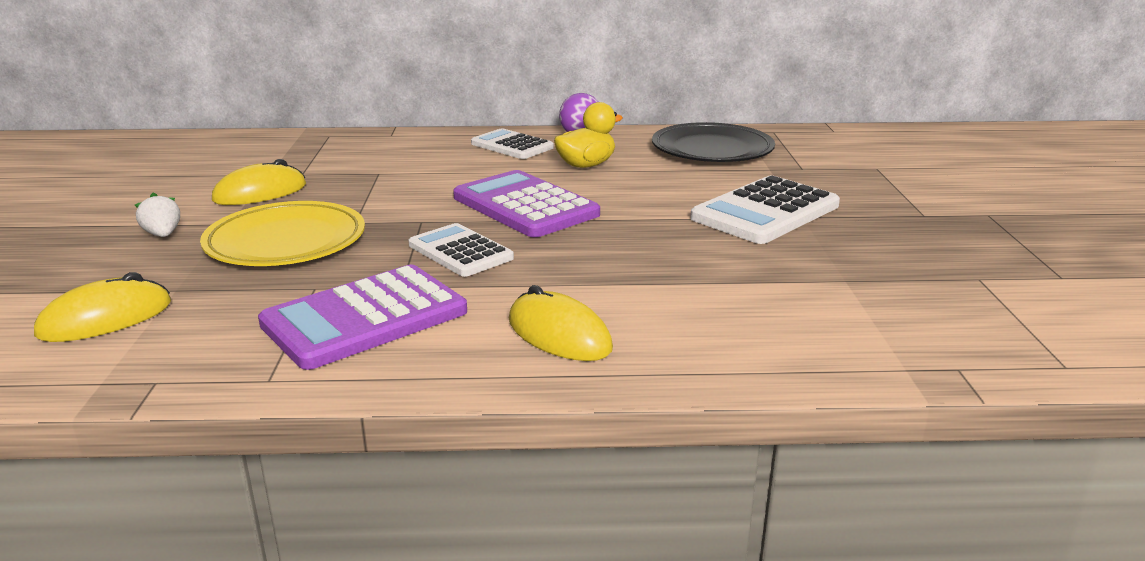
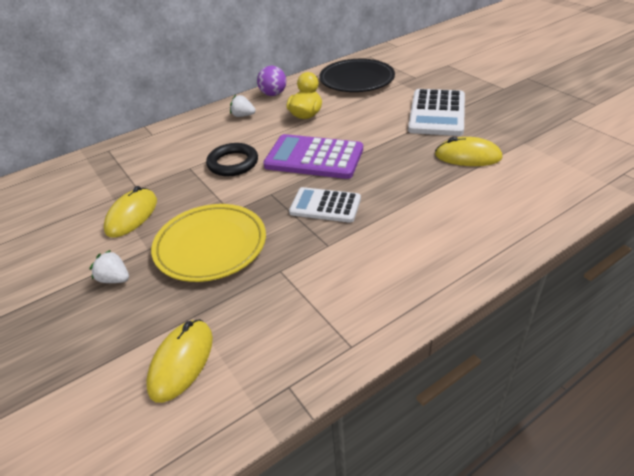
camera: 30 degrees left, 15 degrees up
purple calculator [258,265,467,370] -> none
white calculator [471,128,554,159] -> white strawberry [230,95,256,117]
yellow mouse [509,285,613,361] -> yellow mouse moved to [435,137,503,166]
none -> black ring [206,143,258,176]

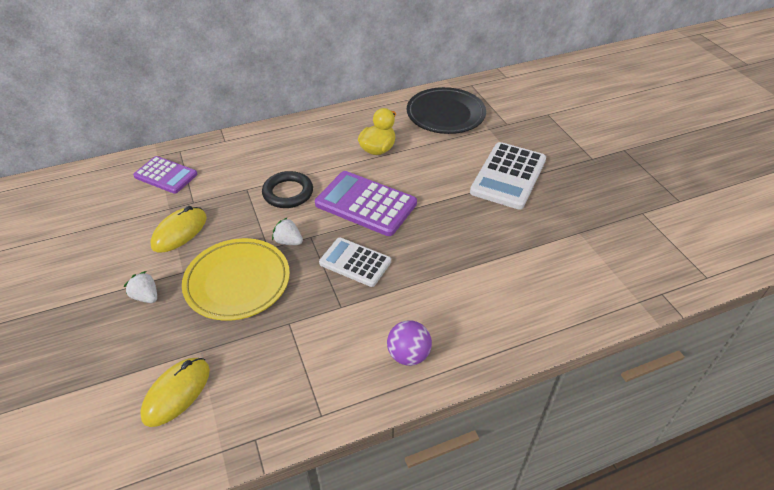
camera: 10 degrees right, 5 degrees up
white strawberry [230,95,256,117] -> white strawberry moved to [272,217,303,245]
purple ball [257,66,286,96] -> purple ball moved to [387,320,432,366]
yellow mouse [435,137,503,166] -> none
none -> purple calculator [133,156,198,194]

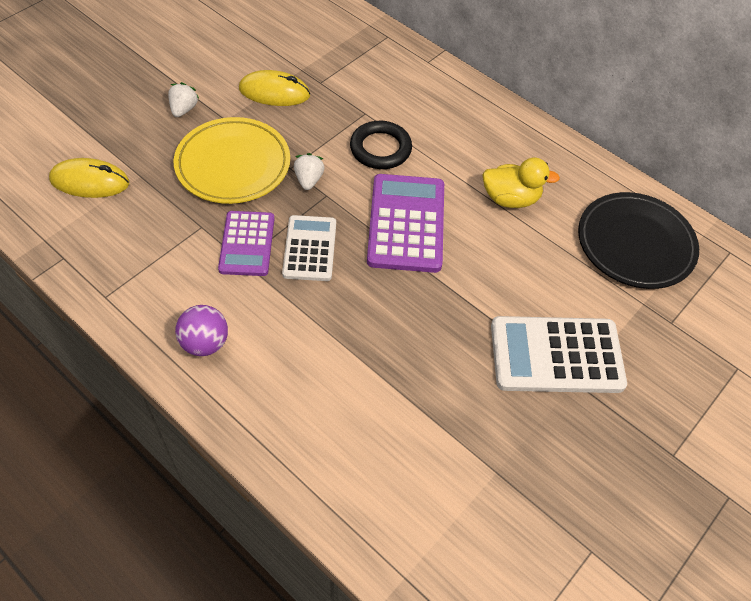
camera: 60 degrees right, 10 degrees up
purple calculator [133,156,198,194] -> purple calculator moved to [218,211,274,276]

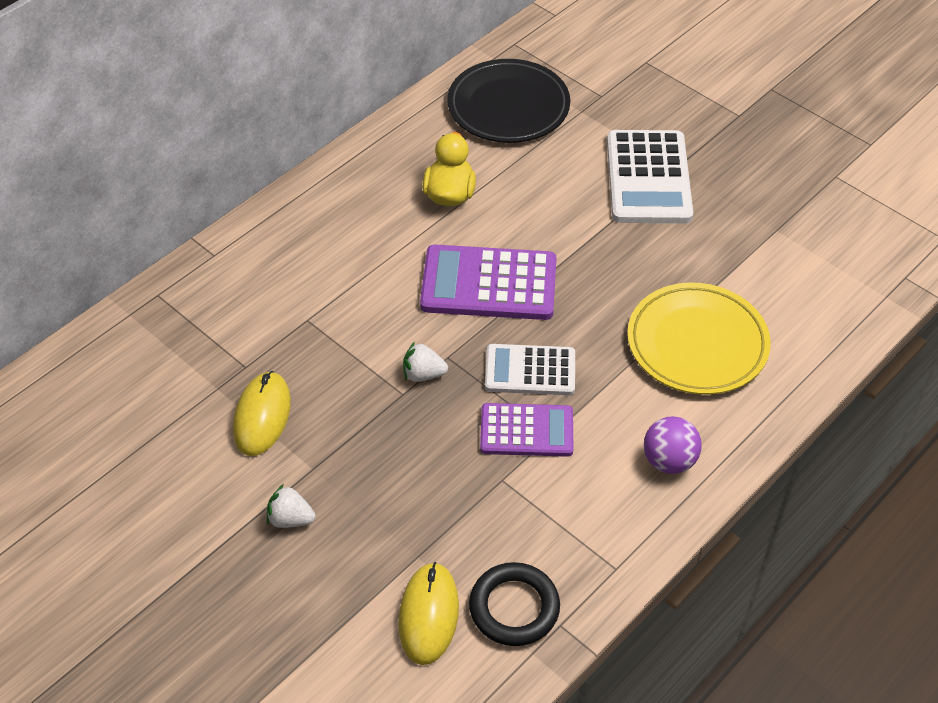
camera: 85 degrees left, 5 degrees down
yellow plate [174,117,290,204] -> yellow plate moved to [627,283,771,395]
black ring [350,121,412,169] -> black ring moved to [469,562,560,646]

